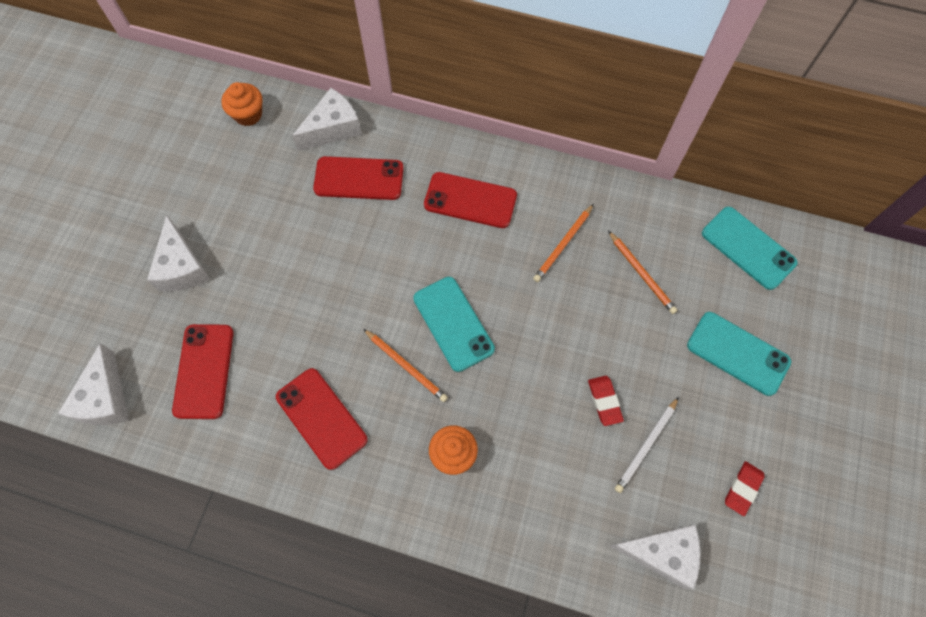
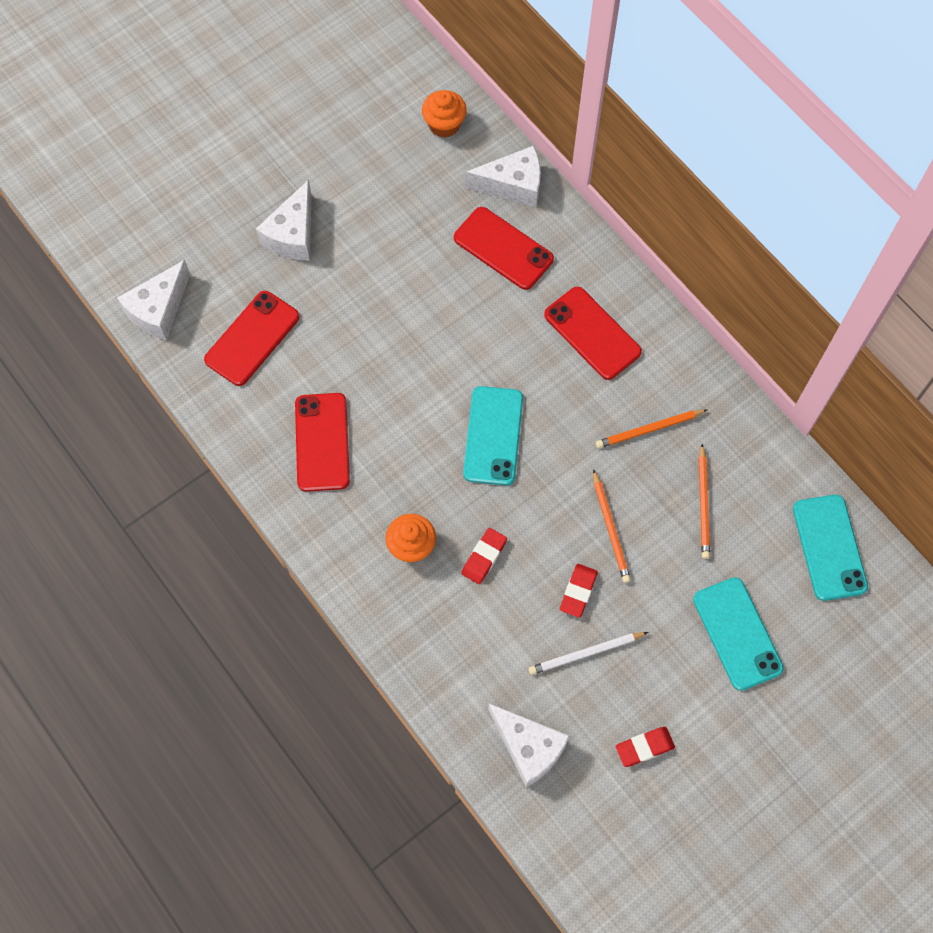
camera: 35 degrees right, 0 degrees up
orange pencil [363,329,448,402] -> orange pencil moved to [593,469,631,583]
none -> red eraser [461,528,507,584]

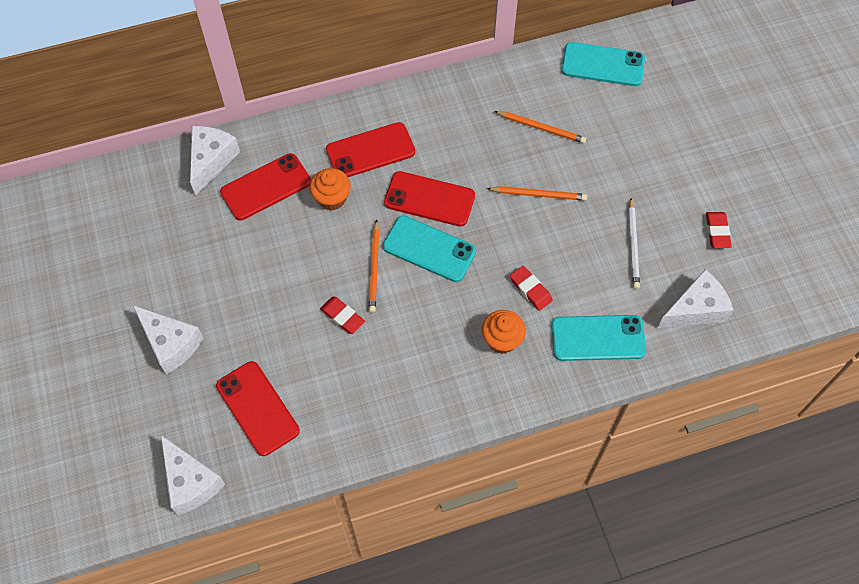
camera: 70 degrees left, 5 degrees down
red phone [295,393,350,492] -> red phone moved to [384,171,475,227]
orange cupcake [422,90,467,138] -> orange cupcake moved to [309,168,351,210]
red eraser [560,564,598,618] -> red eraser moved to [320,297,365,334]
orange pencil [596,409,707,448] -> orange pencil moved to [369,219,379,313]
turquoise phone [693,577,784,691] -> turquoise phone moved to [551,315,646,361]

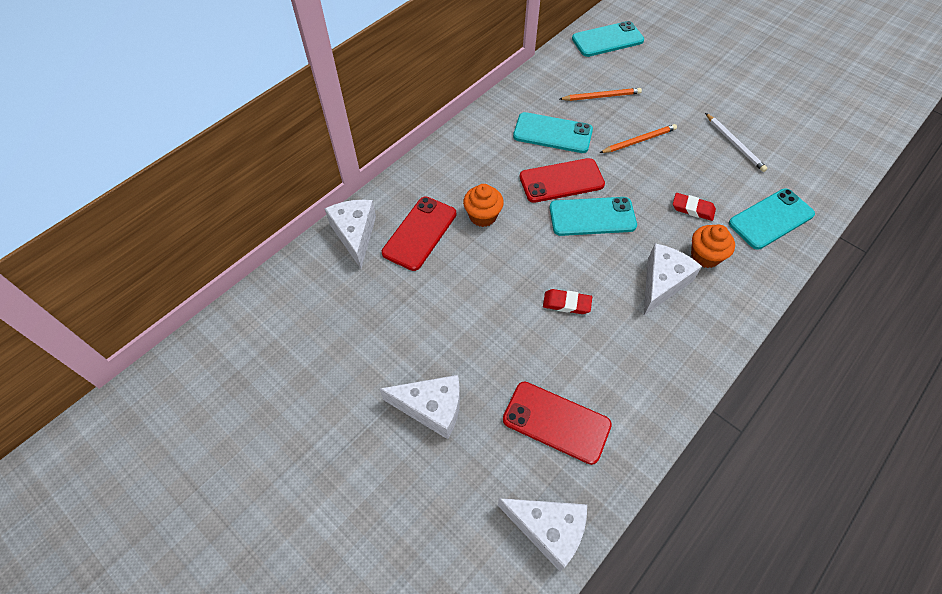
camera: 30 degrees left, 5 degrees down
red phone [326,122,415,177] -> none
orange pencil [369,219,379,313] -> none
white cheese [658,269,734,328] -> white cheese moved to [644,243,702,315]
red eraser [706,212,732,248] -> none
none -> turquoise phone [513,112,593,153]

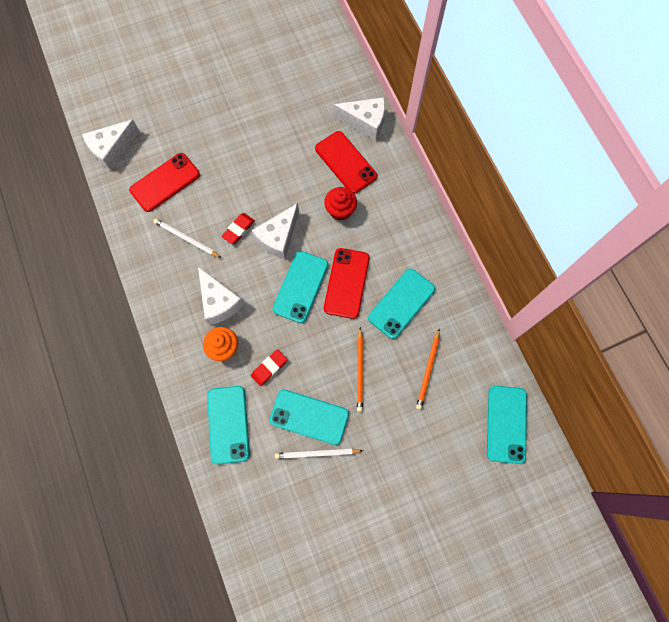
camera: 115 degrees right, 15 degrees up
white cheese [380,375,460,439] -> white cheese moved to [252,203,299,259]
orange cupcake [463,184,504,227] -> red cupcake [324,187,357,220]
none -> white pencil [153,219,221,258]
none -> turquoise phone [270,389,349,445]

